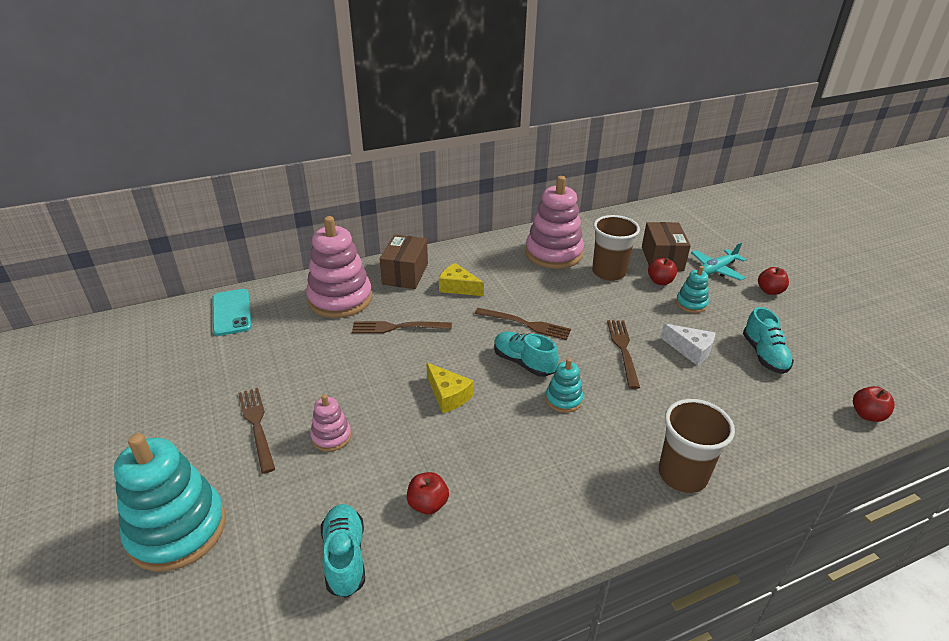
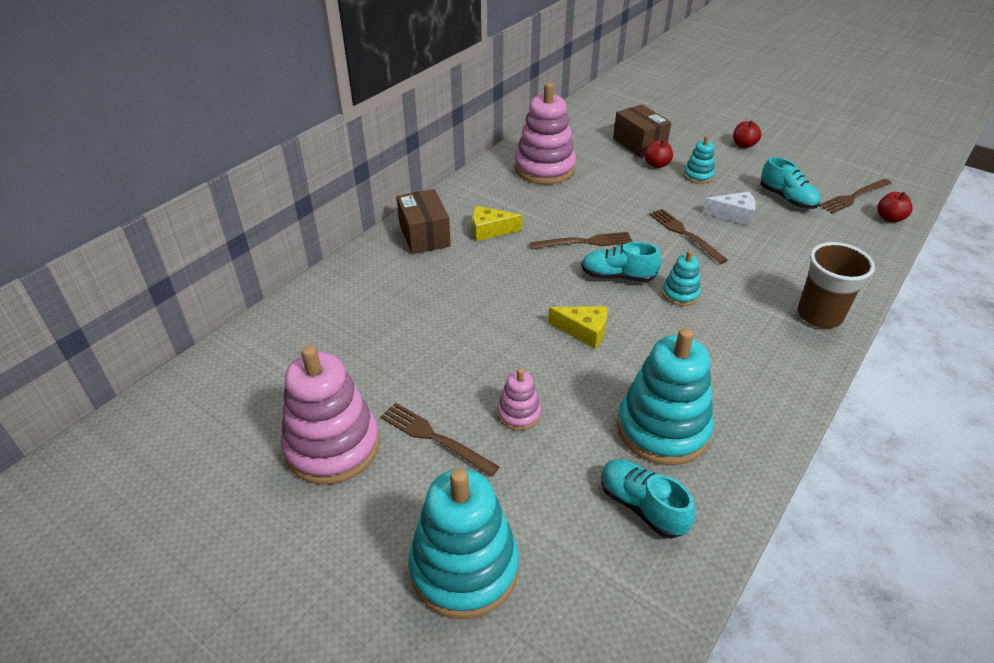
camera: 30 degrees left, 5 degrees up
turquoise phone [213,289,252,336] -> none
pink stacking toy [306,216,372,318] -> pink stacking toy moved to [281,345,380,485]
brown fork [352,321,452,333] -> brown fork moved to [819,179,892,214]
red apple [407,472,449,514] -> turquoise stacking toy [617,328,714,465]
brown cup [592,215,640,281] -> none
turquoise plane [691,243,747,281] -> none

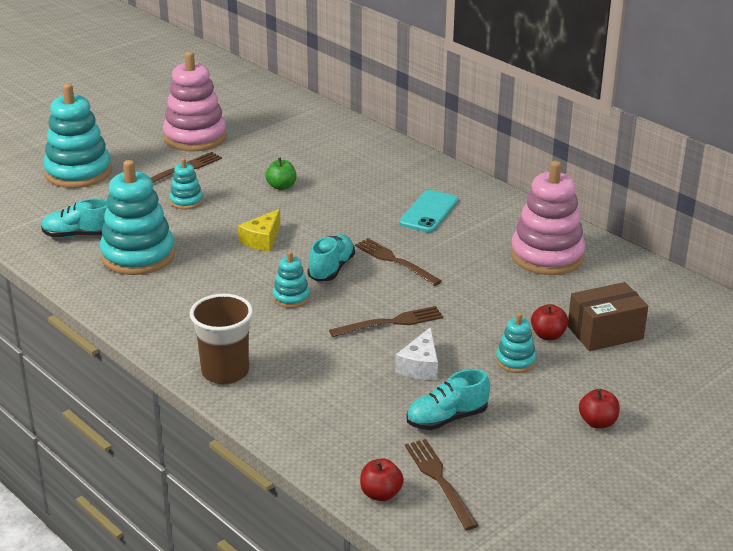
camera: 100 degrees right, 10 degrees down
brown box [396,189,451,254] -> none
yellow cheese [473,206,522,241] -> turquoise phone [399,190,458,232]
pink stacking toy [497,368,541,431] -> turquoise stacking toy [170,158,203,209]
brown fork [530,232,633,249] -> brown fork turned 135 degrees clockwise [355,238,442,286]
turquoise shoe [601,459,695,539] -> turquoise shoe turned 150 degrees counterclockwise [41,198,107,238]
none -> green apple [265,158,297,190]

